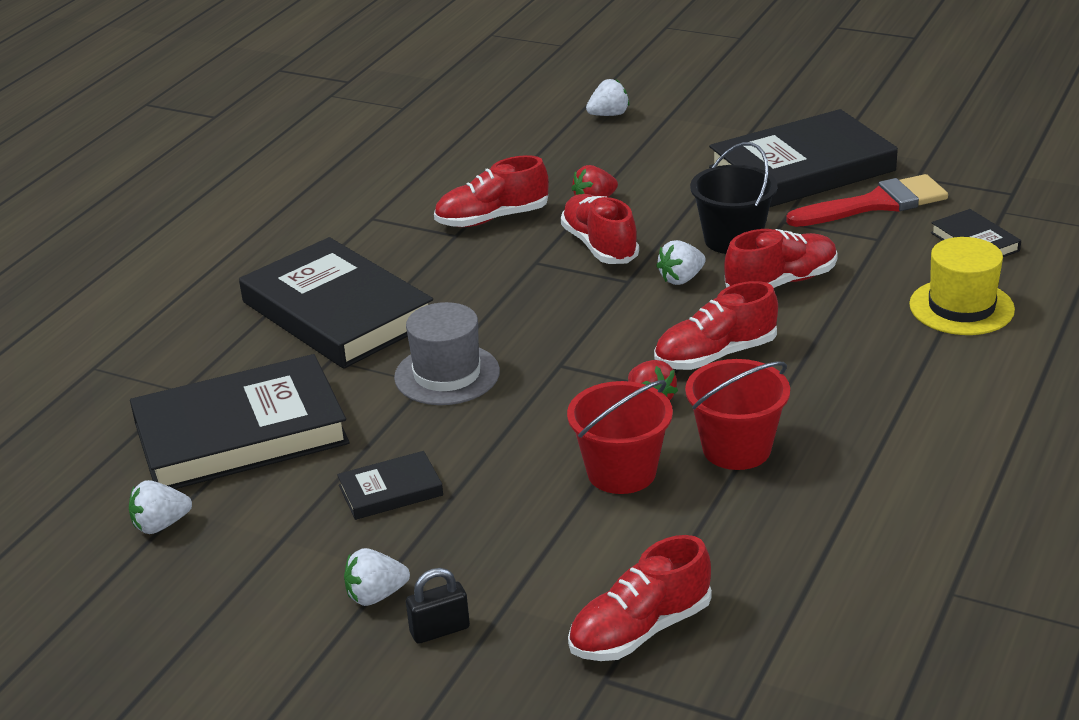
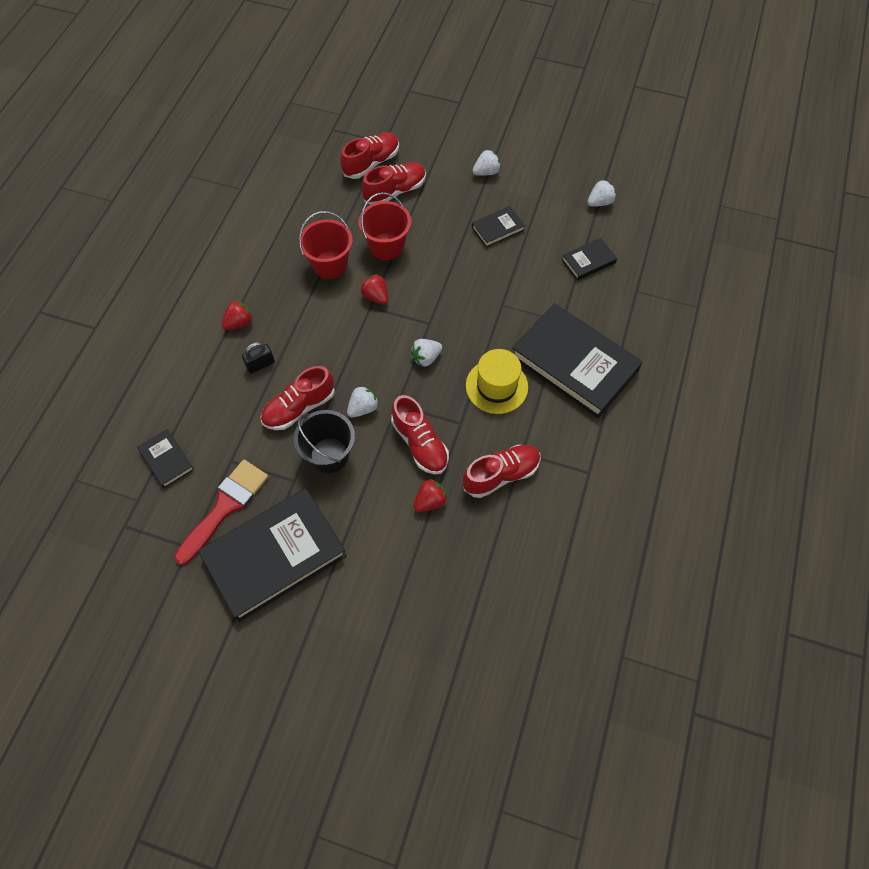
camera: 170 degrees right, 30 degrees up
black book [130,354,350,489] -> black book [562,238,617,281], size x0.45
grey hat [394,302,500,405] -> none
black padlock [406,568,470,644] -> black padlock moved to [242,342,275,374]
white strawberry [586,79,629,116] -> white strawberry moved to [411,339,442,367]
red shoe [654,281,778,370] -> red shoe moved to [362,162,426,205]
red brush [786,174,948,227] -> red brush turned 150 degrees clockwise [174,460,268,565]
yellow hat [909,237,1015,335] -> yellow hat moved to [466,349,528,414]
none -> red strawberry [222,300,253,330]

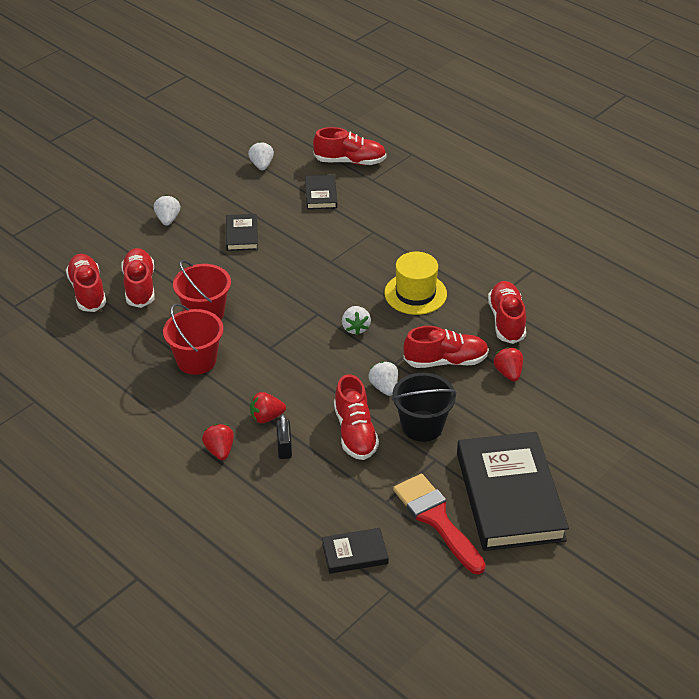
camera: 65 degrees left, 20 degrees down
red strawberry [360,274,388,305] -> red strawberry moved to [250,392,286,423]
black book [512,303,643,418] -> none
none -> red shoe [313,127,387,165]

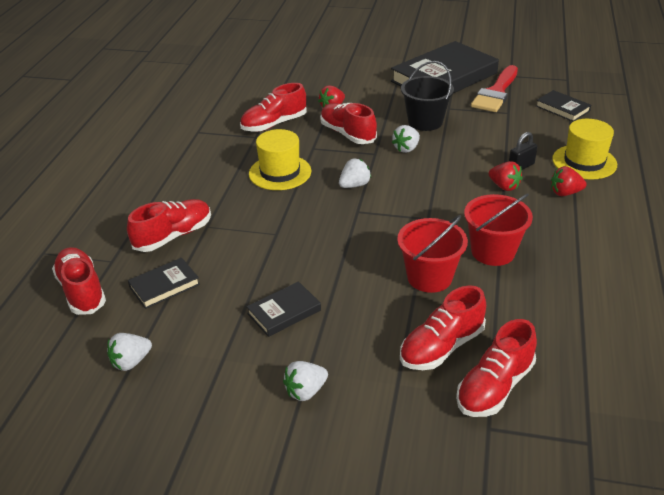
camera: 120 degrees left, 5 degrees down
red strawberry [202,424,234,460] -> red strawberry turned 45 degrees clockwise [551,166,587,196]
red shoe [334,374,379,460] -> red shoe moved to [127,199,211,252]
none -> yellow hat [552,119,617,180]

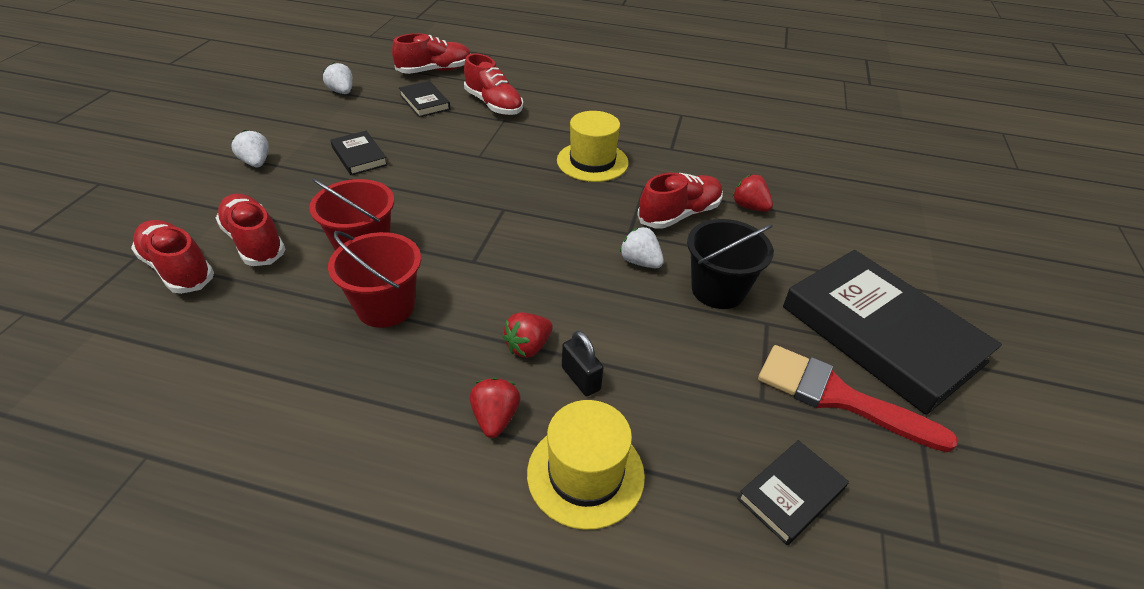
camera: 90 degrees right, 5 degrees up
red shoe [240,83,307,132] -> none
white strawberry [339,159,371,188] -> none

